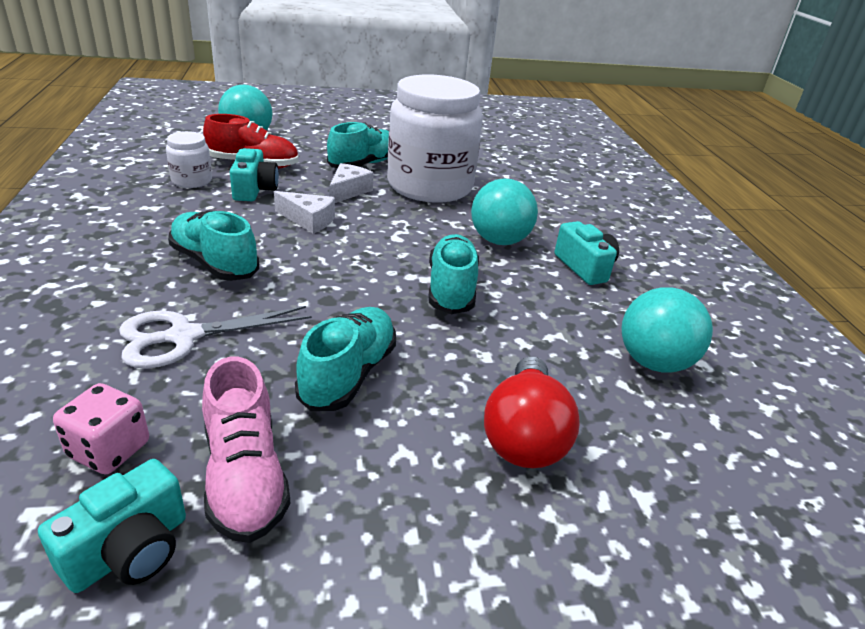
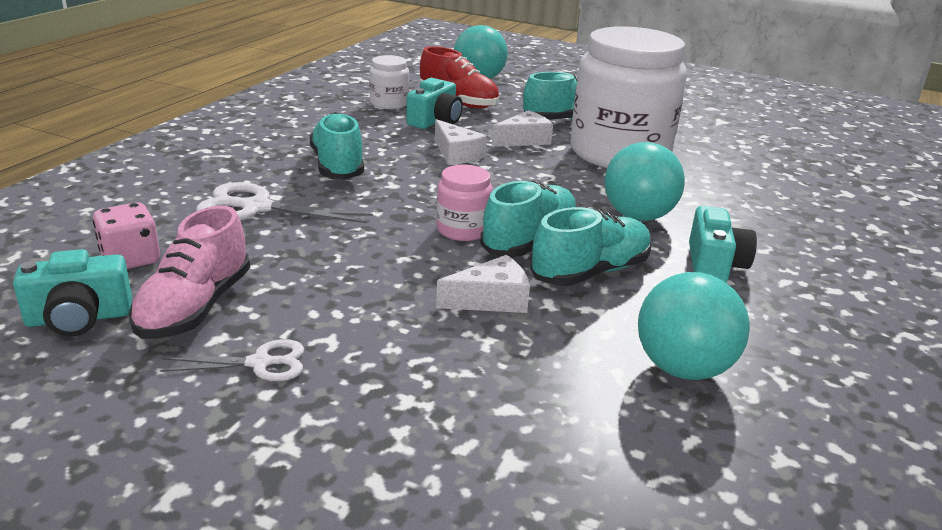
camera: 35 degrees right, 5 degrees down
turquoise shoe [295,307,396,411] -> turquoise shoe moved to [530,207,651,286]
red light bulb [484,357,580,468] -> none
none -> white scissors [159,339,304,381]
none -> white cheese [436,255,530,313]
none -> pink jar [437,165,493,241]

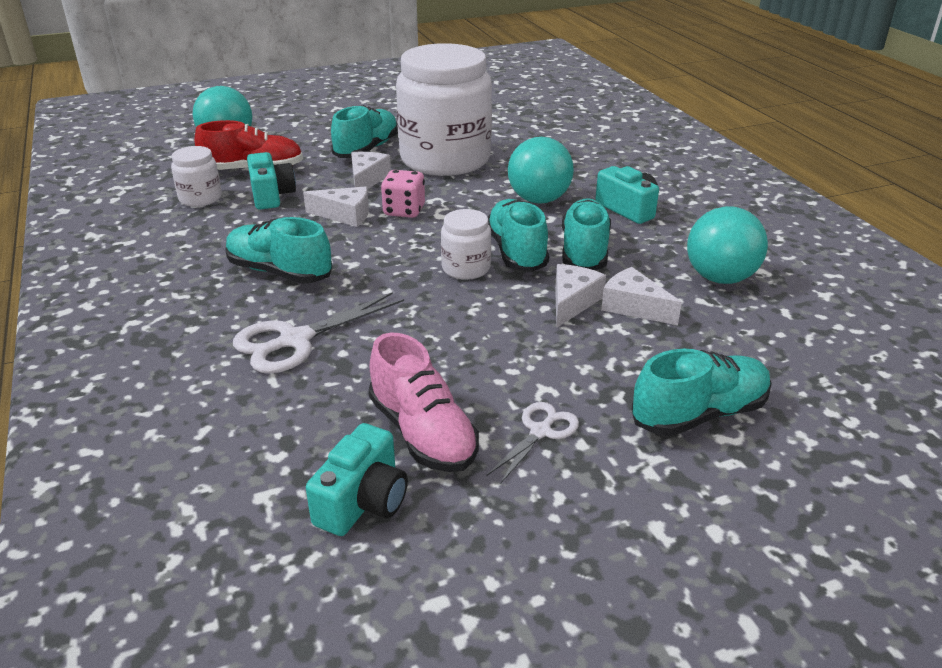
camera: 45 degrees left, 5 degrees up
pink dice [93,202,160,269] -> pink dice moved to [381,170,425,218]
pink jar [437,165,493,241] -> white jar [441,209,491,280]
none -> white cheese [601,267,682,325]
none -> turquoise shoe [632,349,772,436]

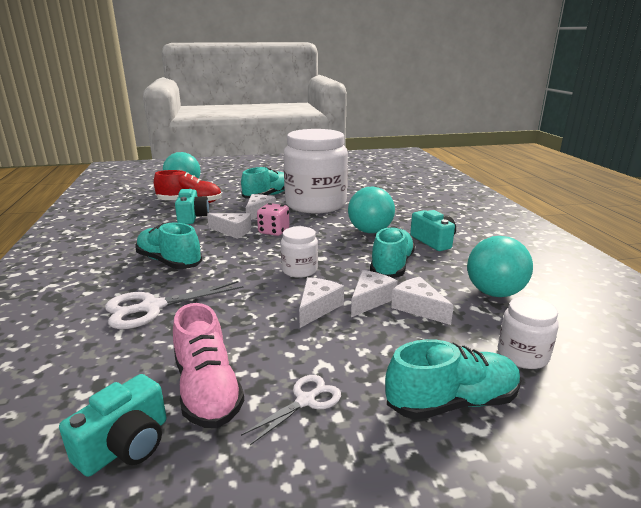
camera: 10 degrees right, 10 degrees down
white jar [171,146,222,207] -> white jar moved to [498,296,559,369]
turquoise shoe [488,199,549,272] -> none
none -> white cheese [299,277,344,328]

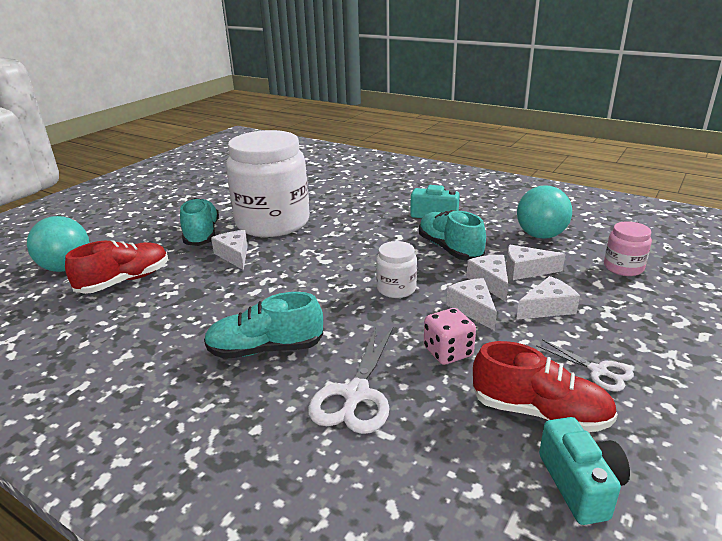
camera: 45 degrees left, 5 degrees up
pink shoe [173,303,244,428] -> red shoe [473,341,618,432]
turquoise camera [175,189,209,224] -> none
white cheese [207,213,252,239] -> white cheese moved to [516,276,580,320]
white scissors [241,375,341,445] -> white scissors turned 135 degrees clockwise [536,339,634,391]
pink dice [257,203,289,236] -> pink dice moved to [424,308,476,365]
turquoise ball [348,187,395,233] -> none
turquoise shoe [385,339,521,420] -> none
white jar [498,296,559,369] -> pink jar [604,221,652,276]

